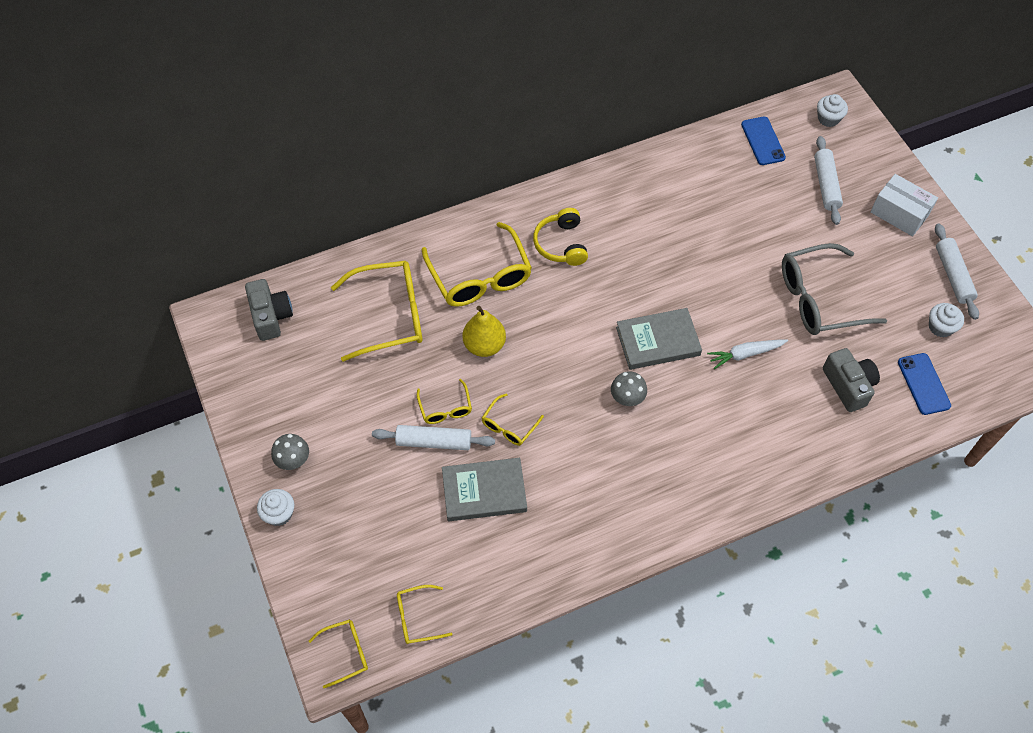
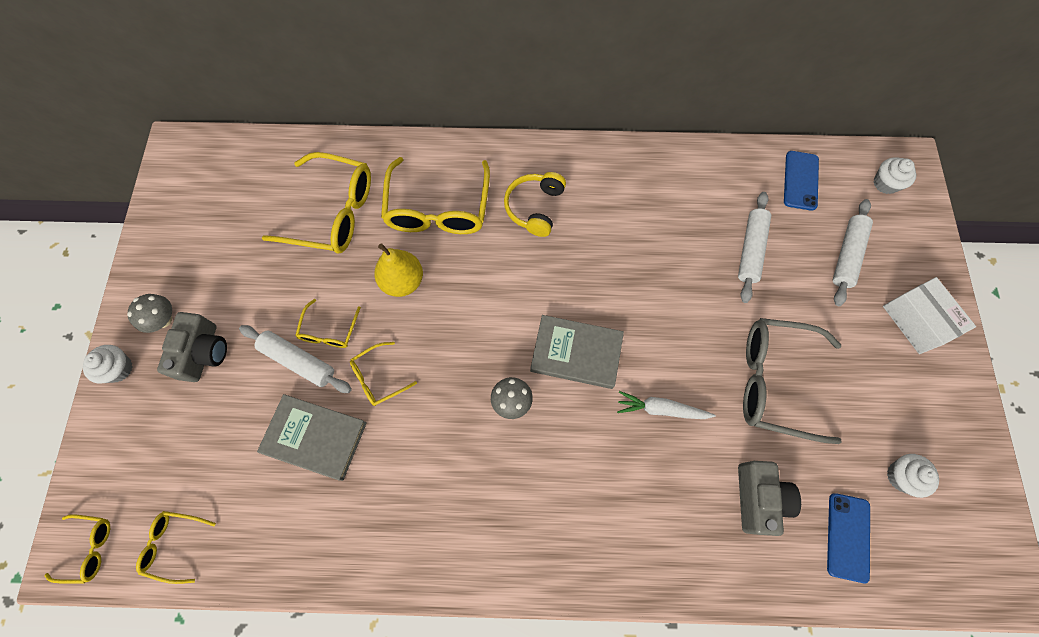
camera: 25 degrees right, 10 degrees up
grey camera [245,279,293,341] -> grey camera moved to [157,312,227,382]
white rolling pin [935,223,979,320] -> white rolling pin moved to [738,192,771,303]

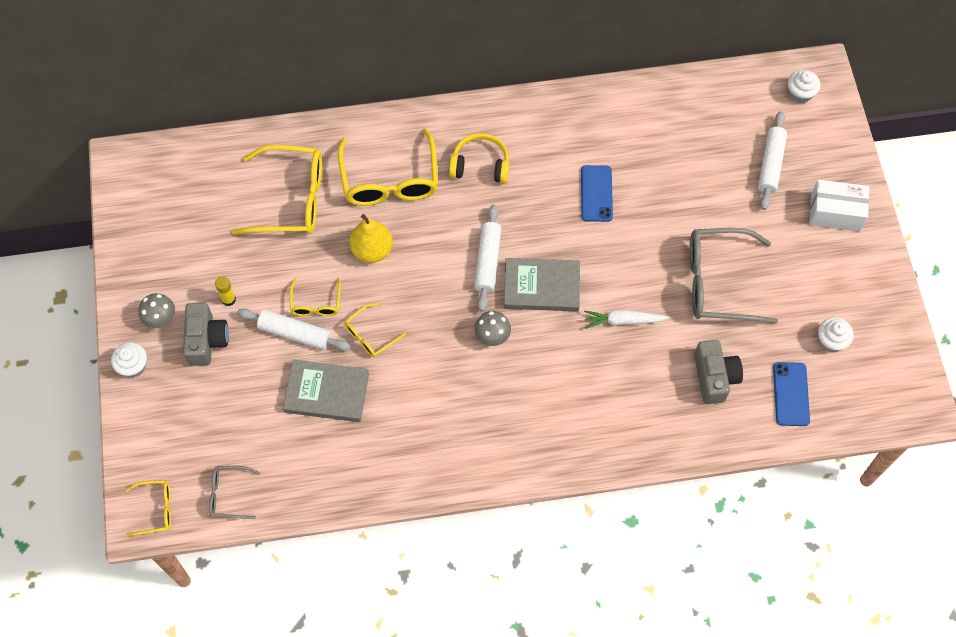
camera: 10 degrees left, 5 degrees down
yellow glasses [136,511,216,584] -> grey glasses [209,466,260,519]
yellow headphones [504,172,566,237] -> yellow headphones turned 90 degrees clockwise [449,133,510,183]
white rolling pin [738,192,771,303] -> white rolling pin moved to [474,204,501,312]
blue phone [784,151,819,211] -> blue phone moved to [581,165,613,222]
white box [883,277,976,354] -> white box turned 45 degrees counterclockwise [809,179,869,232]
none -> yellow glue stick [215,276,236,306]

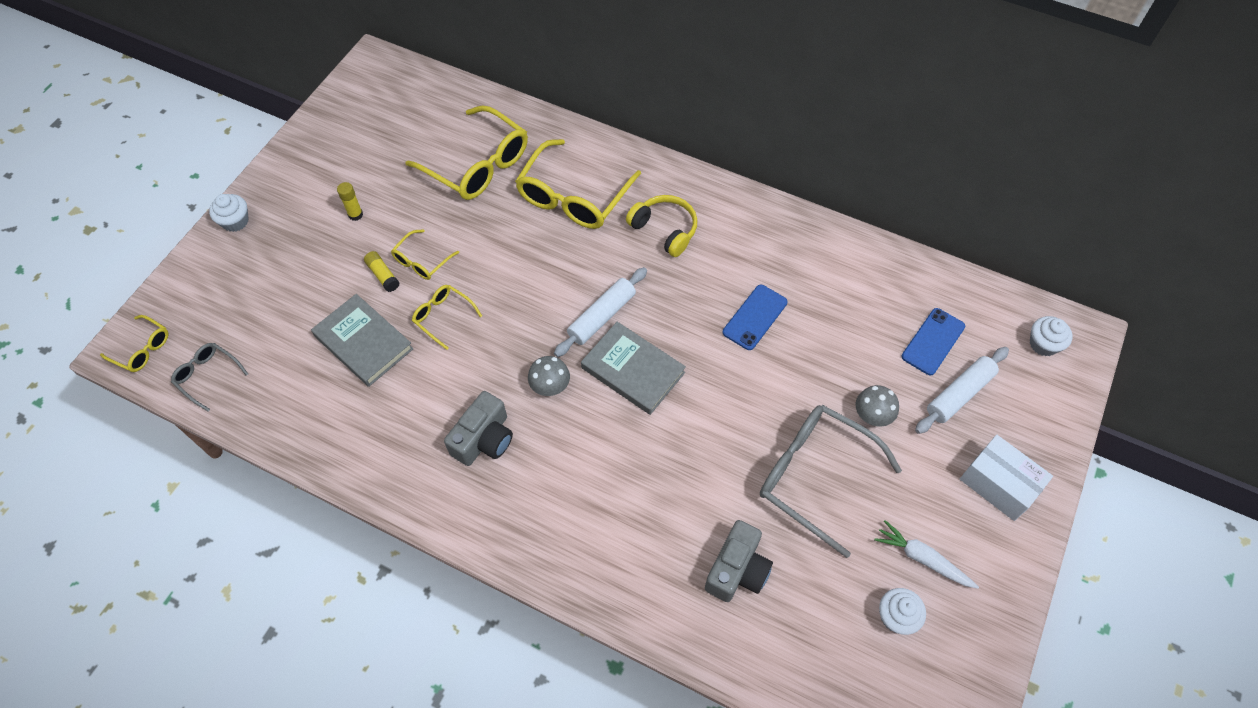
camera: 35 degrees right, 5 degrees down
grey mushroom [139,293,175,328] -> grey mushroom moved to [856,385,899,427]
grey camera [183,303,229,366] -> grey camera moved to [444,391,513,466]
white rolling pin [237,309,351,351] -> yellow glue stick [364,251,399,292]
yellow glasses [344,303,406,357] -> yellow glasses turned 45 degrees clockwise [412,285,482,350]
yellow pear [350,214,393,263] -> none
white carrot [584,310,669,329] -> white carrot moved to [874,520,979,589]
blue phone [773,362,810,426] -> blue phone moved to [902,308,965,375]

